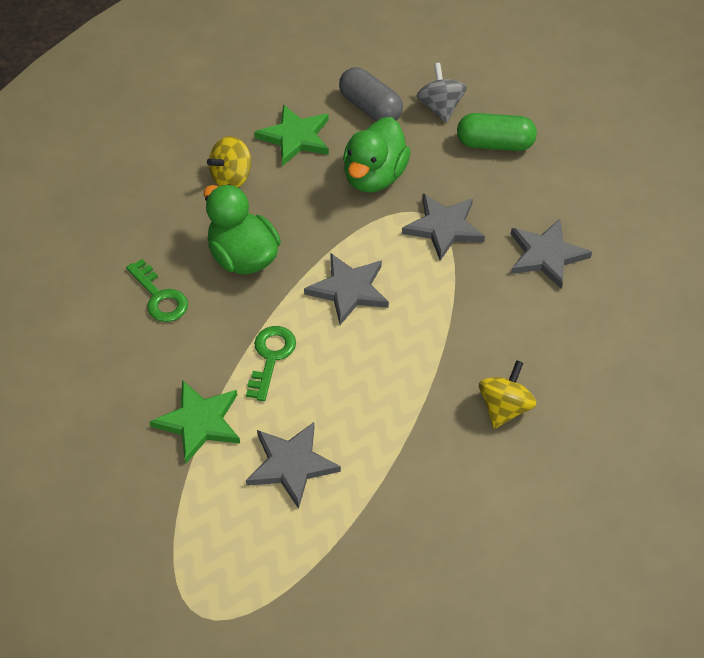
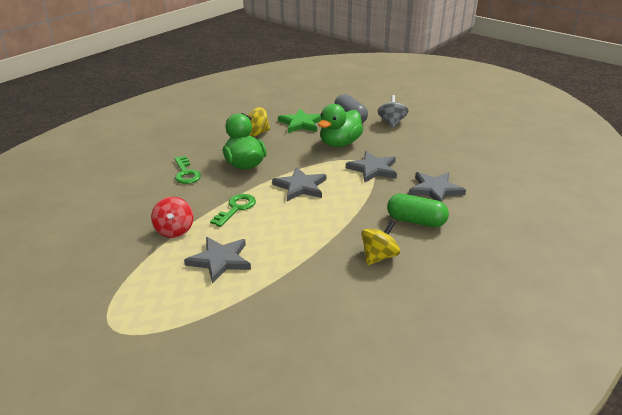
camera: 15 degrees right, 20 degrees down
green star [150,380,240,463] -> red spinning top [151,197,193,238]
green capsule [457,113,537,151] -> green capsule moved to [387,194,449,227]

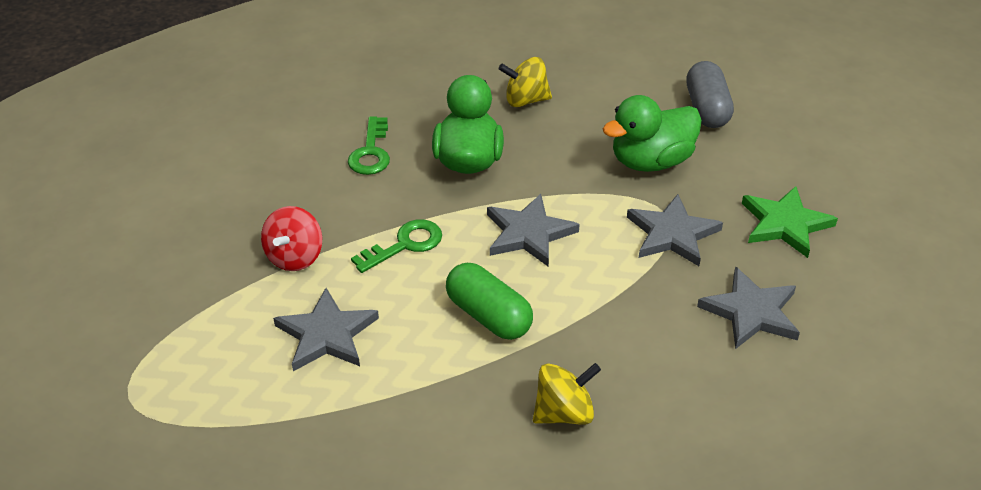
camera: 25 degrees right, 10 degrees up
green star [278,109,321,133] -> green star moved to [742,186,838,258]
grey spinning top [378,95,409,128] -> none
green capsule [387,194,449,227] -> green capsule moved to [446,263,533,340]

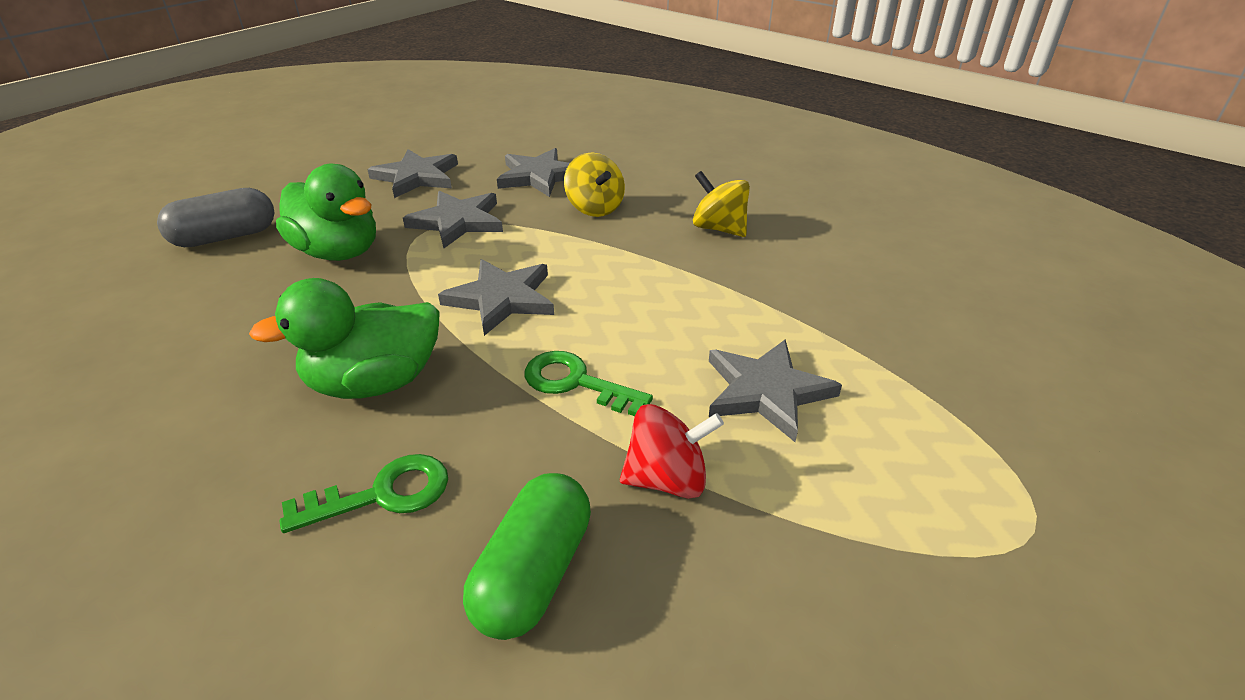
camera: 115 degrees left, 5 degrees down
green capsule [446,263,533,340] -> green capsule moved to [463,473,591,640]
yellow spinning top [499,57,552,107] -> yellow spinning top moved to [564,153,625,217]
green star [742,186,838,258] -> grey star [367,149,458,198]

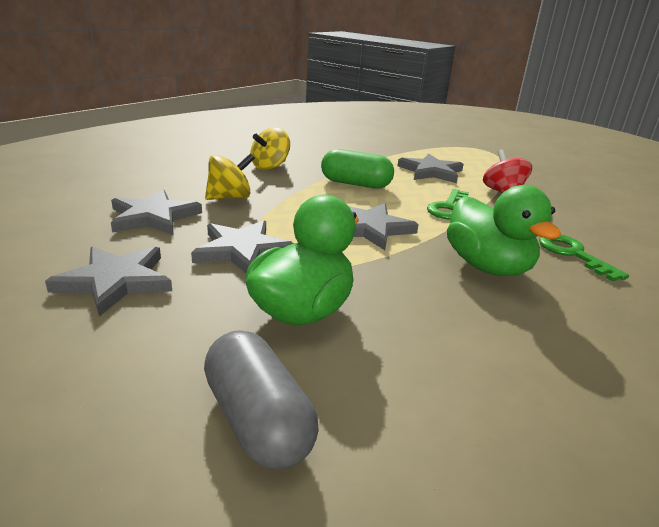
camera: 95 degrees left, 10 degrees down
green capsule [463,473,591,640] -> green capsule moved to [321,149,394,189]

